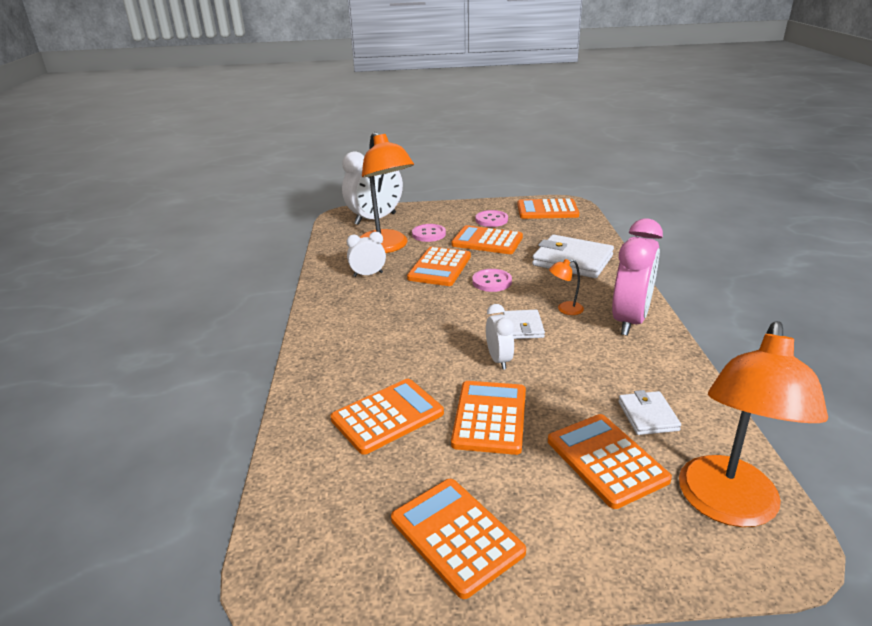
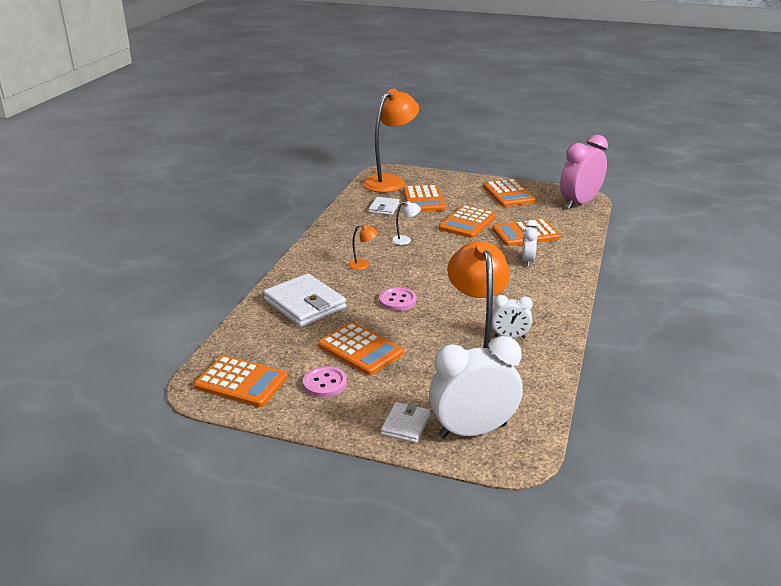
camera: 160 degrees left, 0 degrees up
orange calculator [407,247,471,286] -> none
pink button [412,224,446,242] -> none
white clock [486,304,514,370] -> white clock moved to [522,220,538,267]
white wallet [503,310,545,339] -> white wallet moved to [381,402,430,443]
pink clock [612,218,663,336] -> pink clock moved to [560,135,608,209]
none -> white lamp [392,201,421,245]

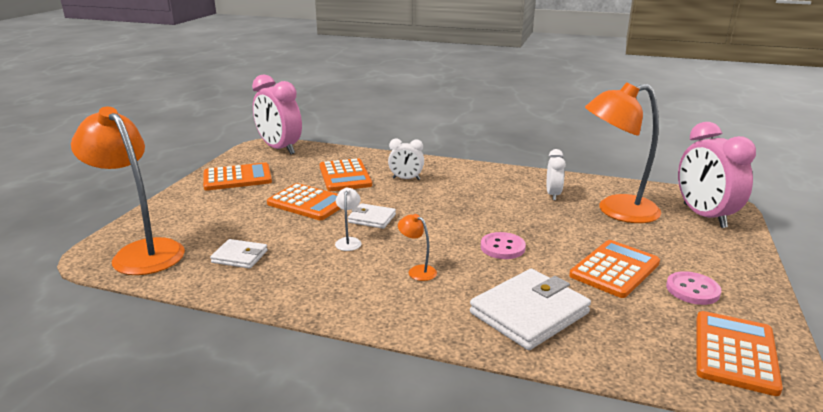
camera: 90 degrees left, 5 degrees down
orange lamp [348,224,378,270] -> orange lamp turned 60 degrees counterclockwise [398,214,437,281]
white wallet [381,402,430,443] -> white wallet moved to [348,203,396,229]
orange calculator [403,185,446,212] -> none
white clock [429,336,523,438] -> pink clock [678,122,756,228]

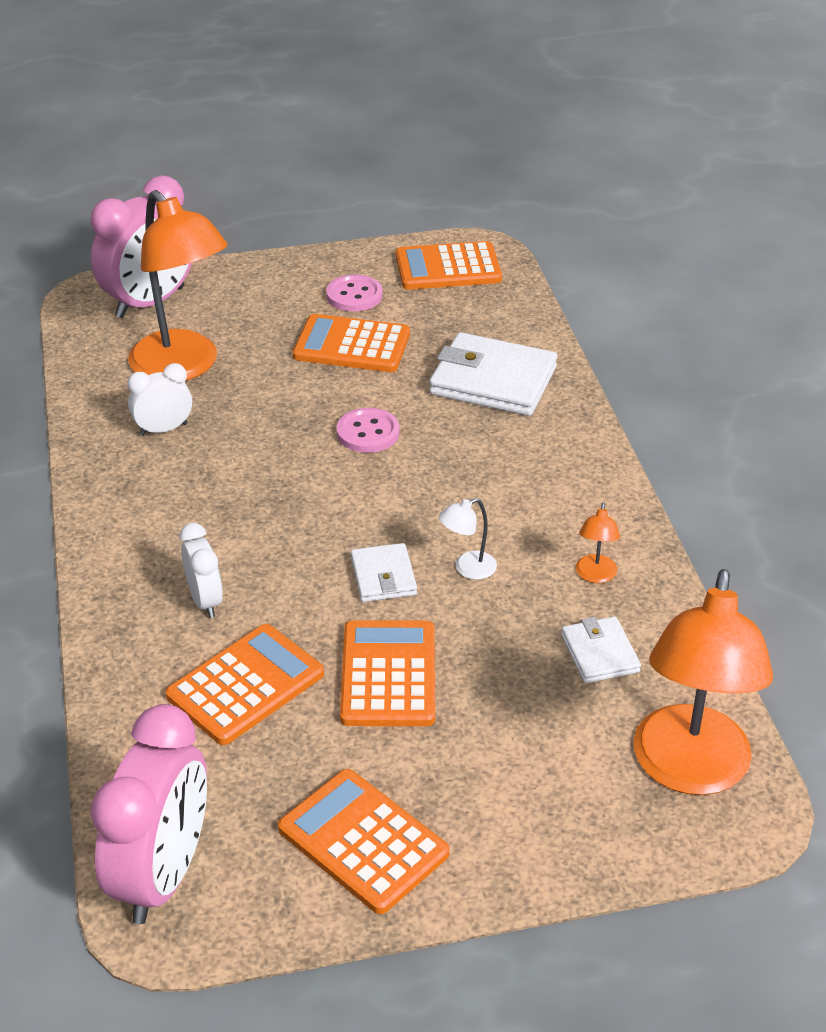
camera: 120 degrees left, 15 degrees up
orange lamp [398,214,437,281] -> orange lamp moved to [576,502,620,583]

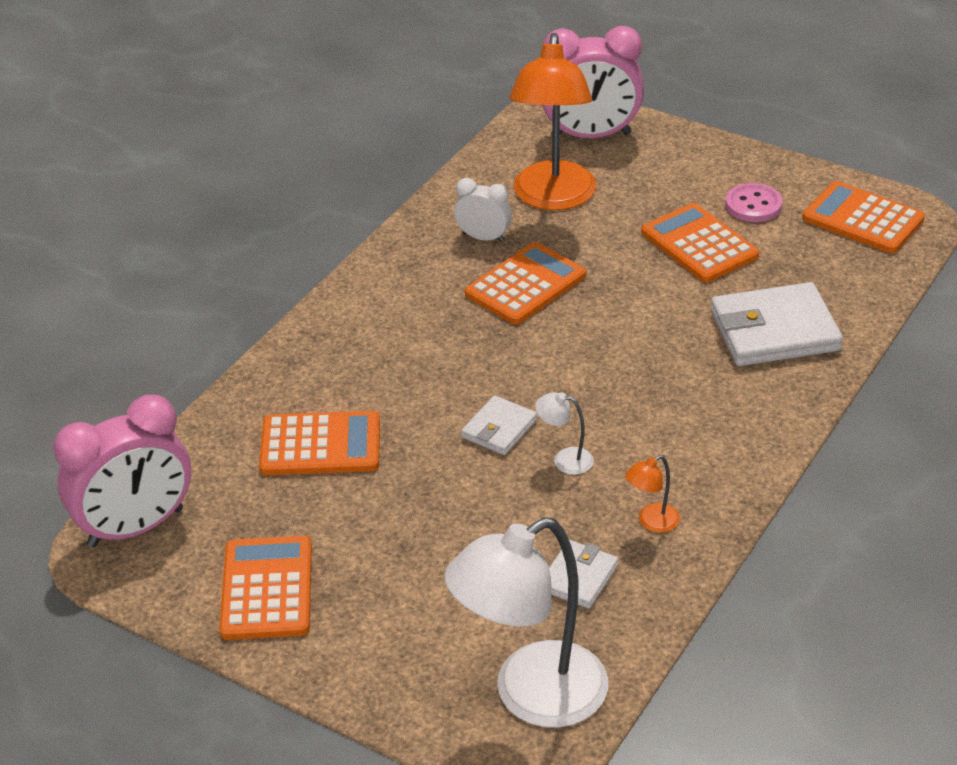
camera: 45 degrees right, 0 degrees up
white clock [180,523,223,618] -> none
pink button [337,408,399,453] -> none
orange calculator [340,620,435,726] -> orange calculator moved to [465,242,586,325]
white wallet [429,332,557,416] -> white wallet turned 75 degrees counterclockwise [711,282,843,366]
orange lamp [634,569,773,795] -> white lamp [444,517,608,728]

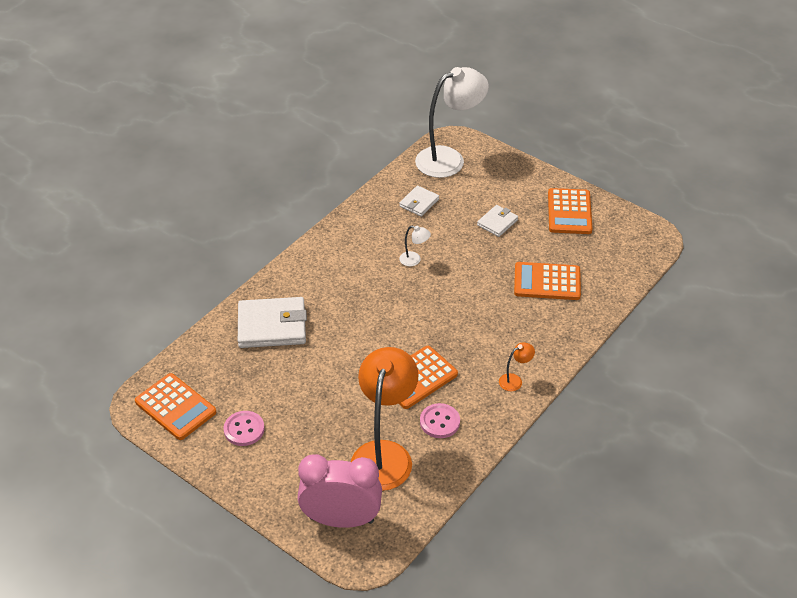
camera: 175 degrees left, 5 degrees up
pink clock [53,395,191,547] -> none
white clock [454,178,512,242] -> pink button [420,403,460,438]
white wallet [461,395,537,455] -> white wallet moved to [477,205,518,237]
orange lamp [625,455,680,533] -> orange lamp moved to [499,342,535,391]
orange calculator [641,203,759,282] -> none

